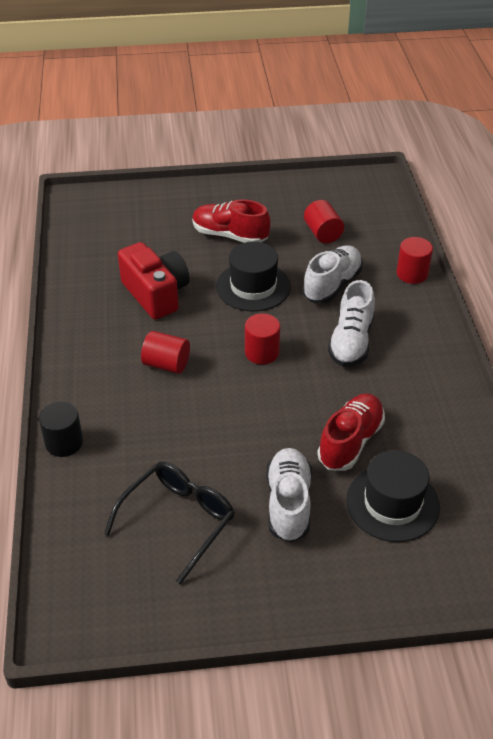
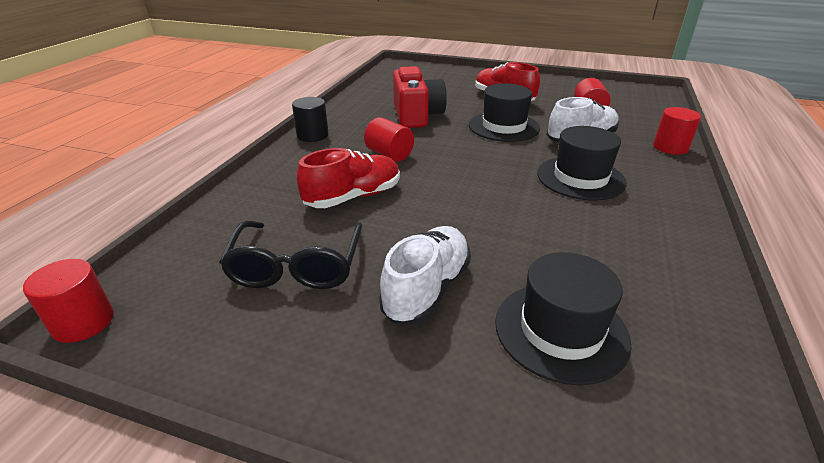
camera: 25 degrees right, 10 degrees down
black cylinder [39,401,83,457] -> black cylinder moved to [292,97,329,142]
black glasses [104,461,235,584] -> black glasses turned 120 degrees clockwise [219,221,362,289]
red cylinder [245,313,280,364] -> red cylinder moved to [23,259,114,343]
red shoe [317,394,385,471] -> red shoe moved to [296,148,400,208]
white shoe [328,280,375,367] -> black hat [537,126,627,201]

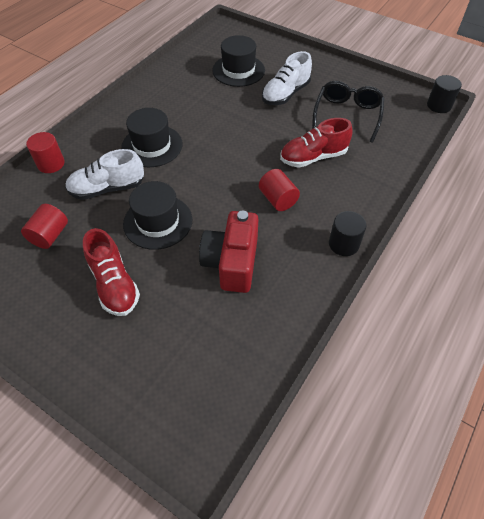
camera: 165 degrees left, 20 degrees up
red cylinder [23,259,114,343] -> black cylinder [427,75,462,113]

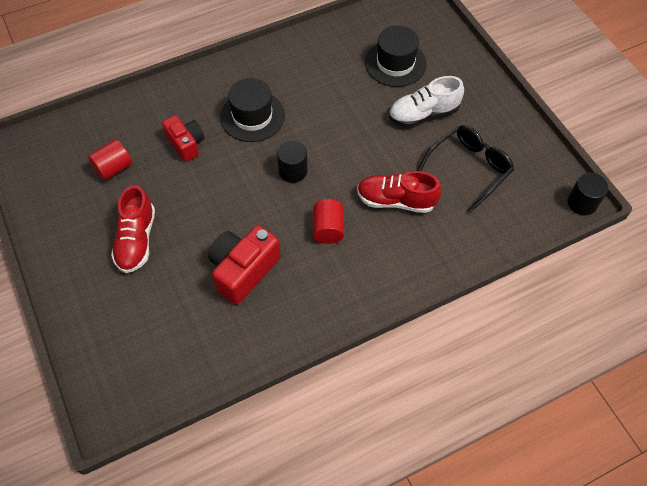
camera: 30 degrees right, 5 degrees up
red cylinder [26,132,65,173] -> none
white shoe [65,149,144,200] -> red camera [162,115,205,162]
black hat [123,181,192,250] -> none
black cylinder [329,211,366,256] -> black cylinder moved to [277,140,308,183]

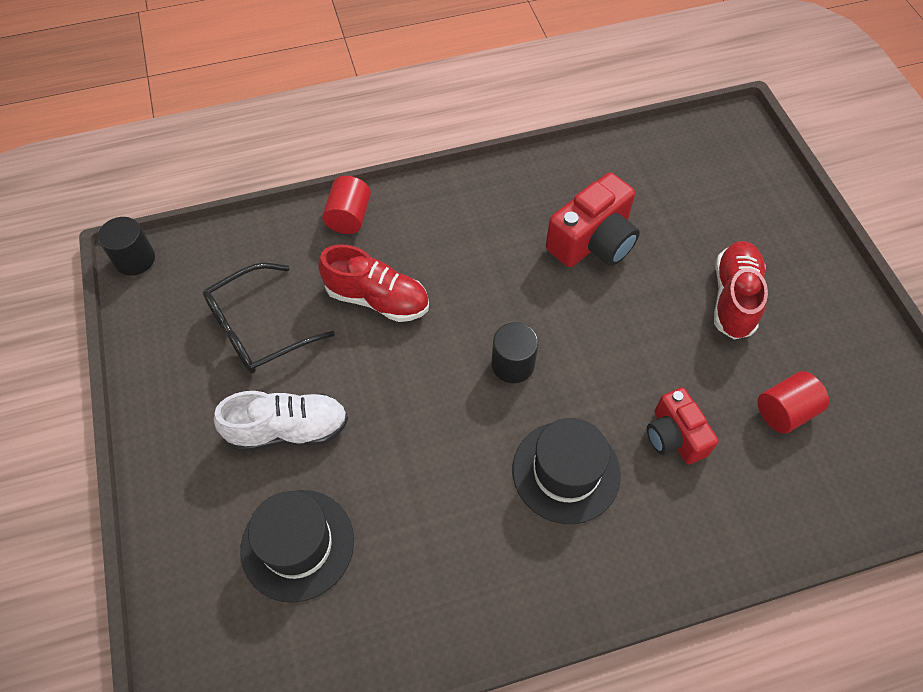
camera: 170 degrees left, 0 degrees up
red cylinder [313,199,344,244] -> red cylinder moved to [322,176,371,234]

